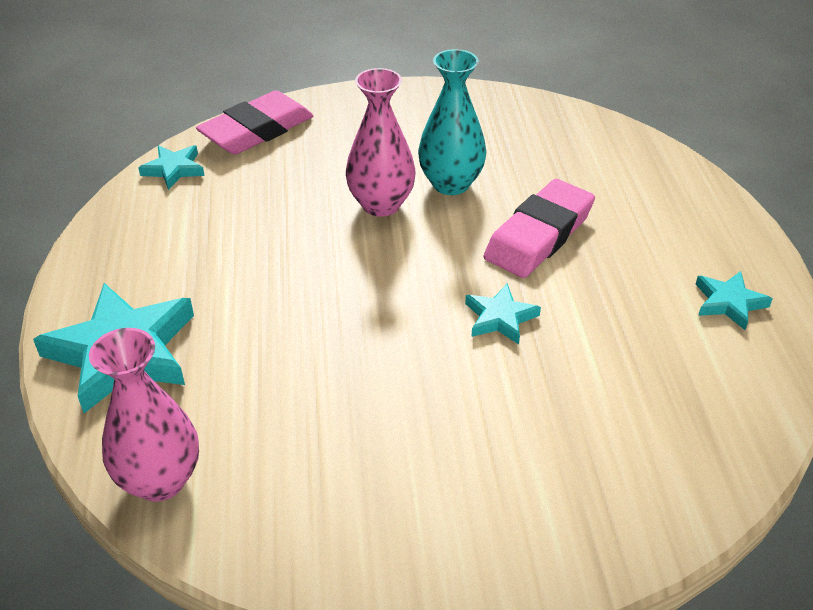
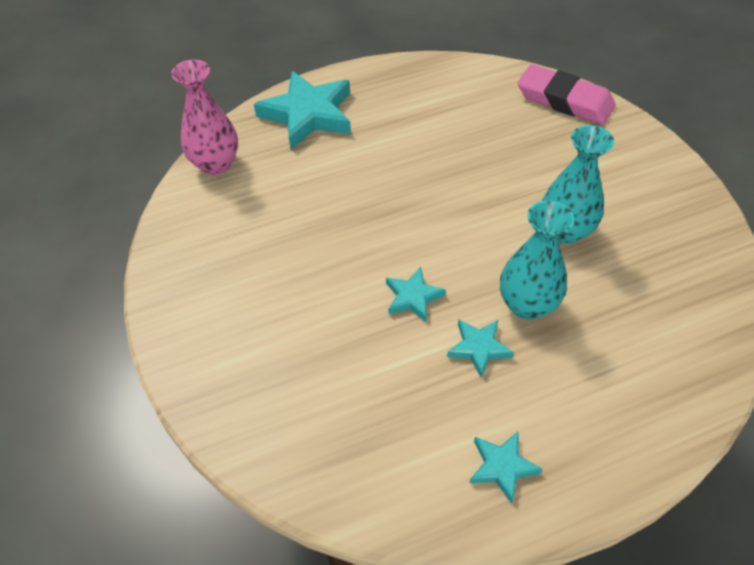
camera: 75 degrees right, 10 degrees up
turquoise star [138,145,205,190] -> turquoise star moved to [447,319,514,378]
pink vase [346,68,416,217] -> none
pink eraser [484,179,595,278] -> turquoise vase [500,200,574,320]

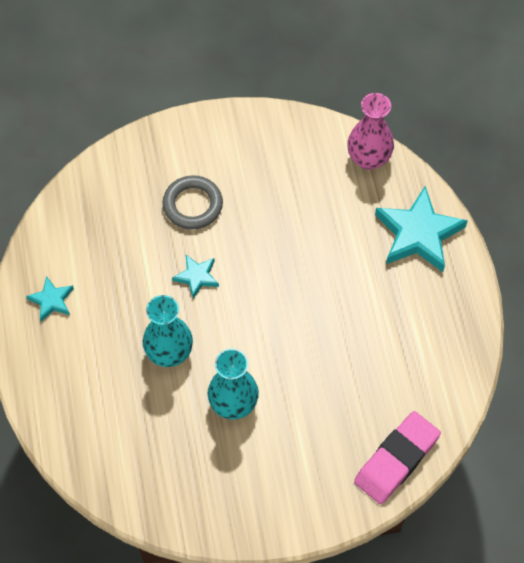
camera: 100 degrees right, 10 degrees up
turquoise star [447,319,514,378] -> none
none -> grey ring [163,175,223,230]

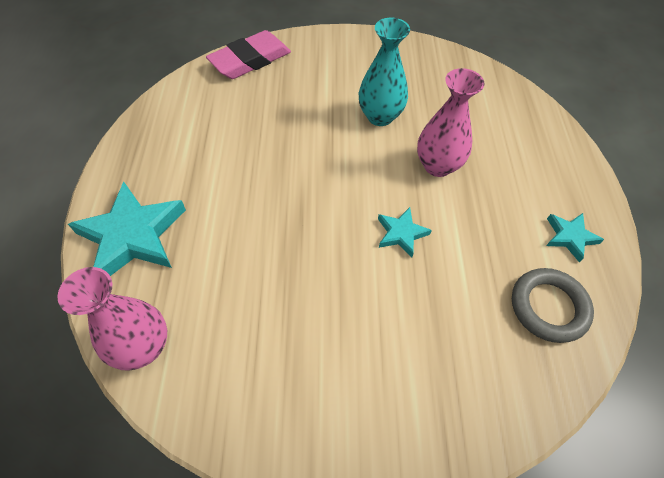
camera: 170 degrees left, 5 degrees down
turquoise vase [143,295,193,367] -> pink vase [417,68,484,177]
grey ring [163,175,223,230] -> grey ring moved to [512,268,594,343]

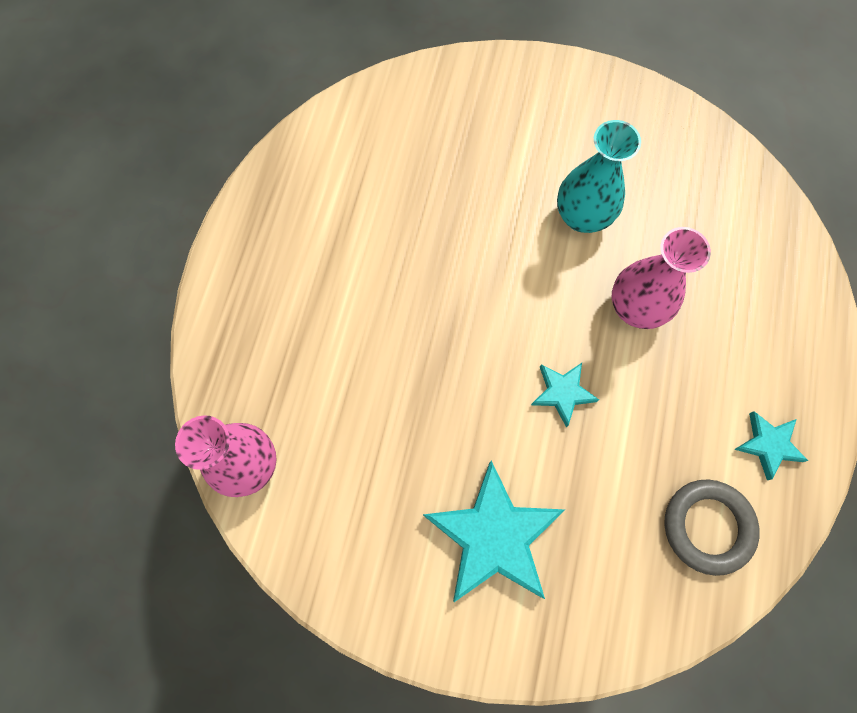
camera: 15 degrees right, 15 degrees up
turquoise star [68,181,186,276] -> turquoise star moved to [423,461,565,602]
pink eraser [206,30,291,79] -> none

